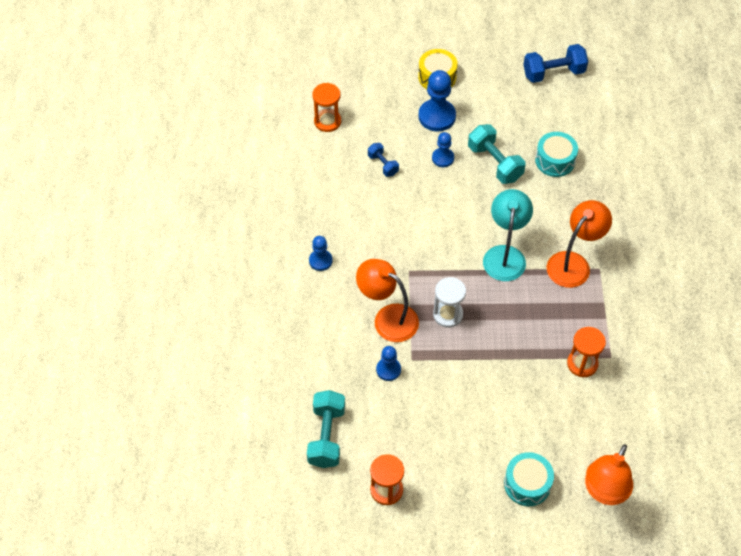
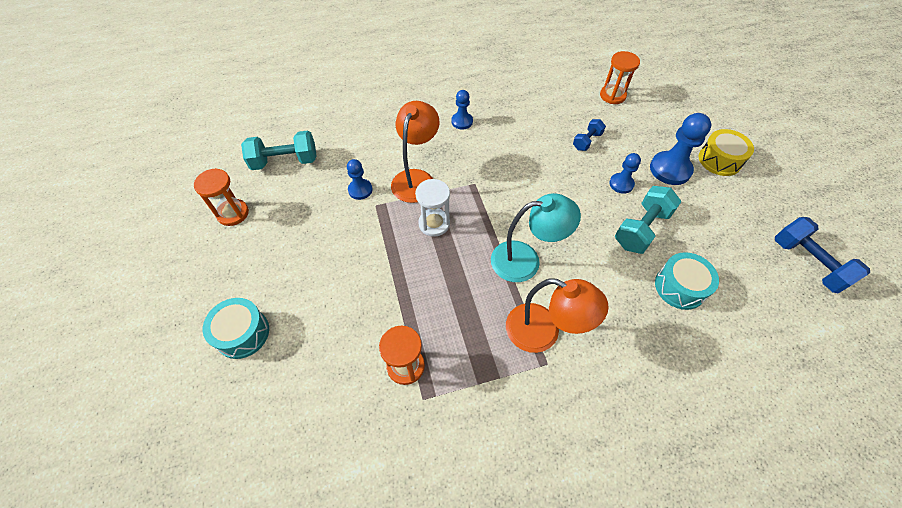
camera: 75 degrees right, 0 degrees up
orange lamp [585,444,633,505] -> none

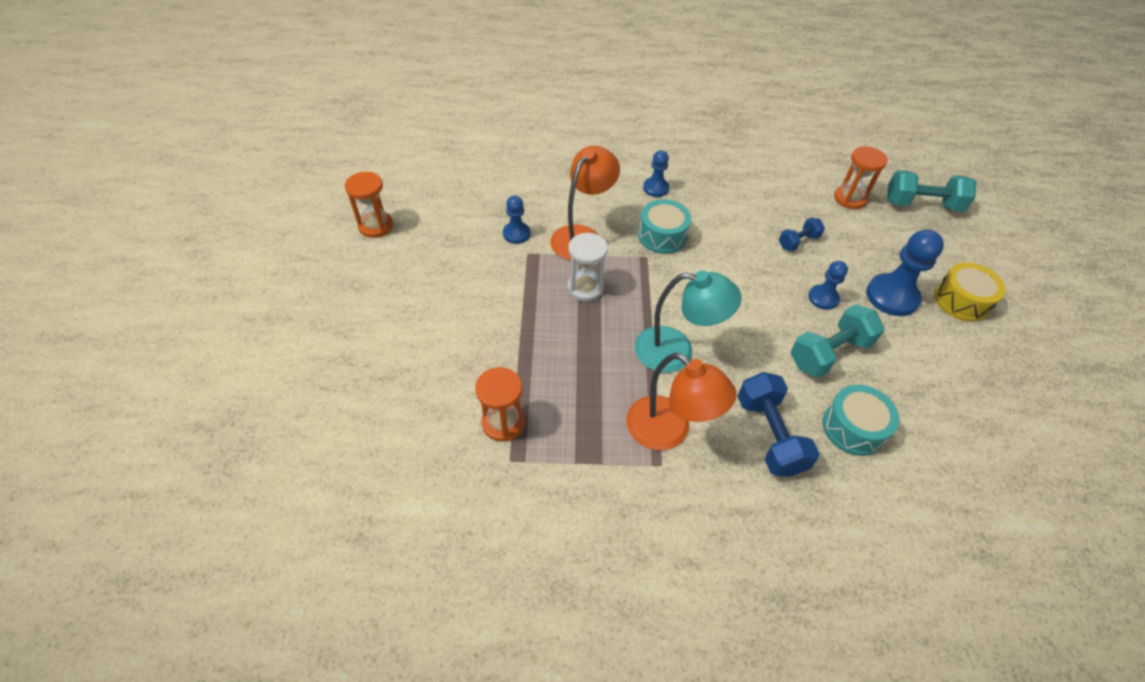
camera: 15 degrees right, 5 degrees down
turquoise drum [203,298,269,359] -> turquoise drum moved to [638,199,692,254]
turquoise dumbbell [241,131,317,170] -> turquoise dumbbell moved to [887,170,976,212]
blue dumbbell [775,217,870,293] -> blue dumbbell moved to [738,372,820,477]

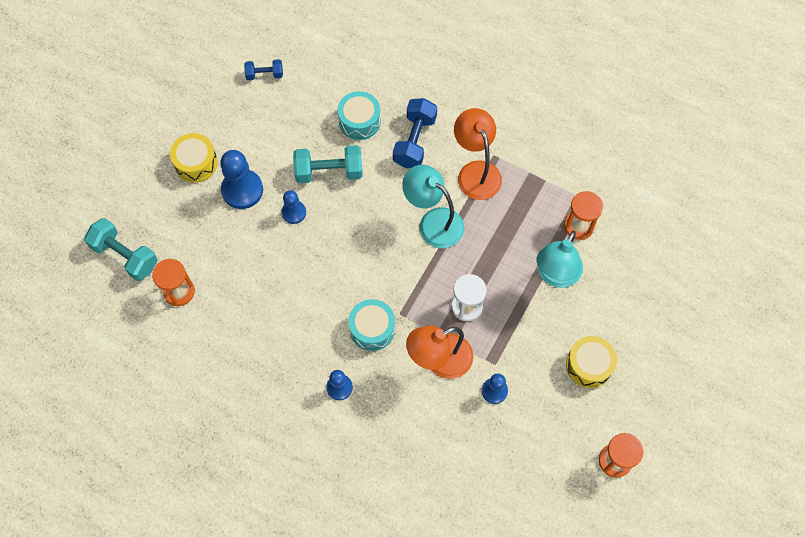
camera: 150 degrees left, 15 degrees up
blue dumbbell [779,217,825,251] -> blue dumbbell moved to [244,59,283,80]
none -> turquoise lamp [536,231,583,288]
none -> yellow drum [566,336,617,388]

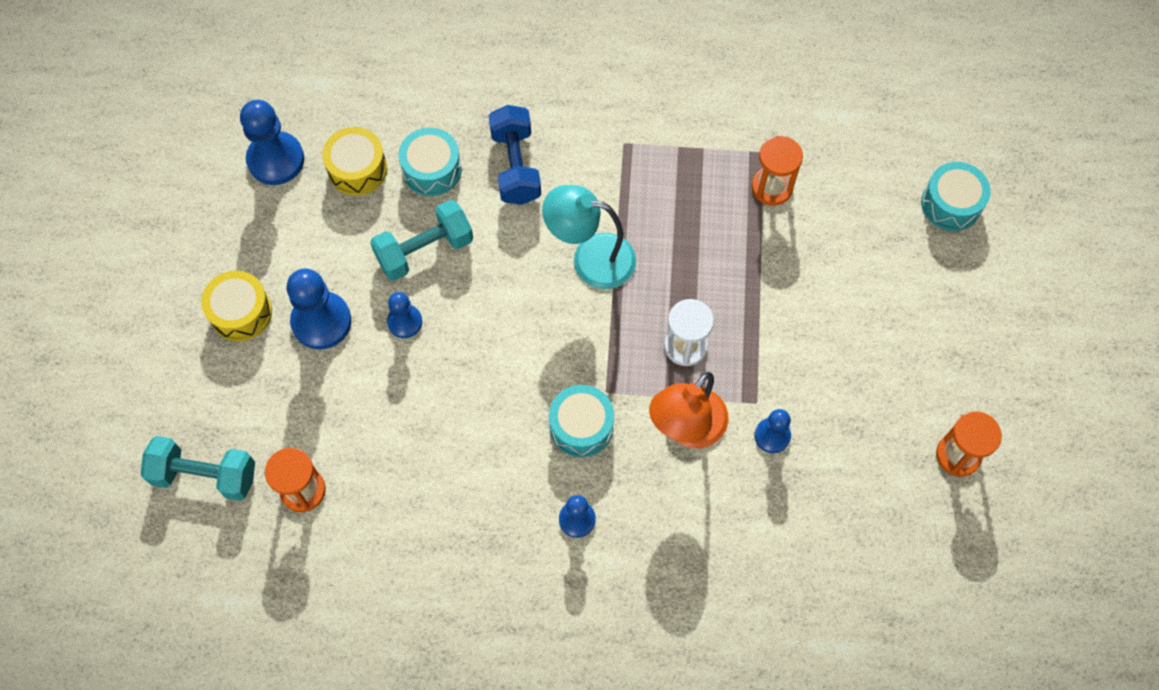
camera: 25 degrees left, 0 degrees up
blue dumbbell [244,59,283,80] -> blue pawn [240,100,304,185]
orange lamp [454,108,502,200] -> none
turquoise lamp [536,231,583,288] -> none
yellow drum [566,336,617,388] -> yellow drum moved to [322,127,387,196]
none -> turquoise drum [921,162,991,231]

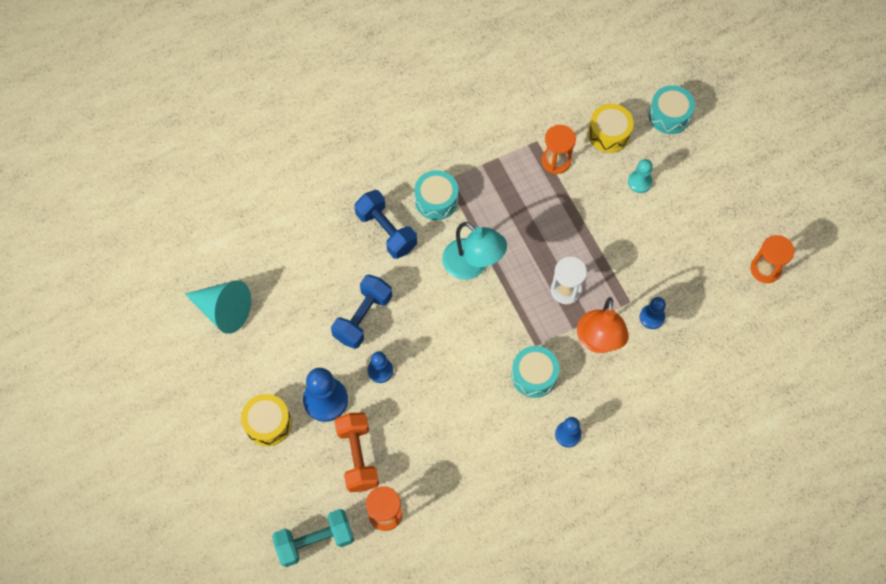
camera: 30 degrees left, 0 degrees up
blue pawn [240,100,304,185] -> turquoise cone [185,280,251,334]
yellow drum [322,127,387,196] -> yellow drum moved to [588,104,634,153]
turquoise dumbbell [370,200,473,281] -> blue dumbbell [331,275,392,349]
turquoise drum [398,128,462,196] -> turquoise drum moved to [414,170,458,220]
turquoise lamp [542,185,636,289] -> turquoise lamp turned 120 degrees counterclockwise [442,222,507,280]
none -> orange dumbbell [334,413,379,492]
none -> turquoise pawn [628,159,653,193]

